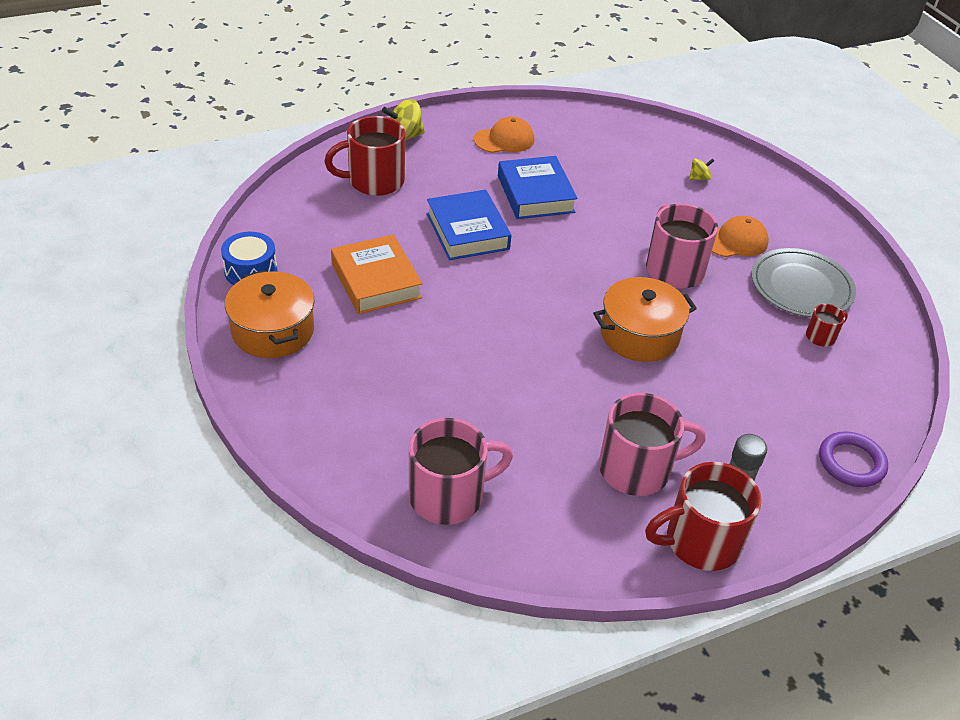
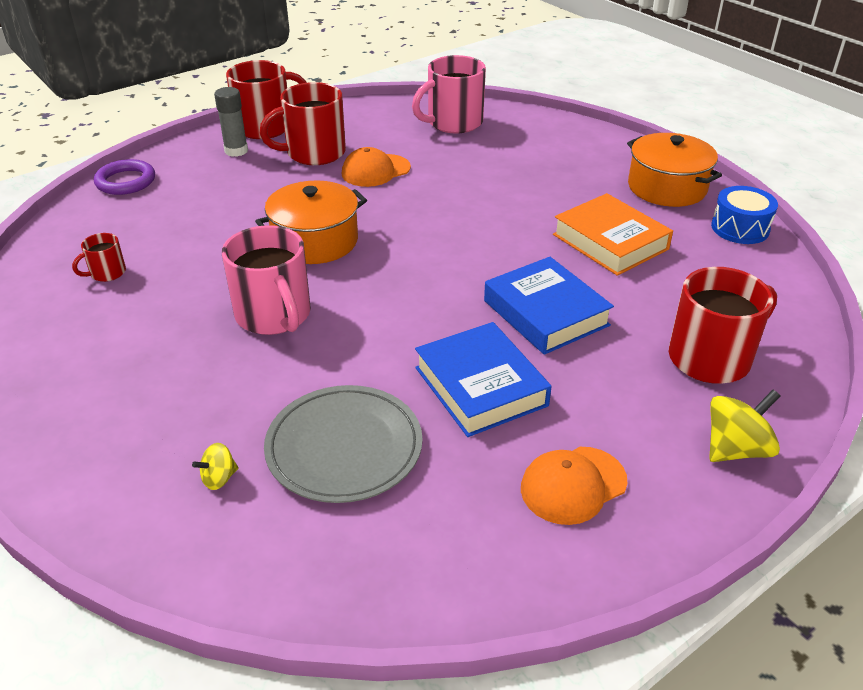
camera: 170 degrees right, 5 degrees down
pink mug [599,393,706,496] -> red mug [259,82,346,165]
orange cap [712,216,769,257] -> orange cap moved to [342,147,411,187]
grey plate [751,248,856,317] -> grey plate moved to [264,385,423,503]

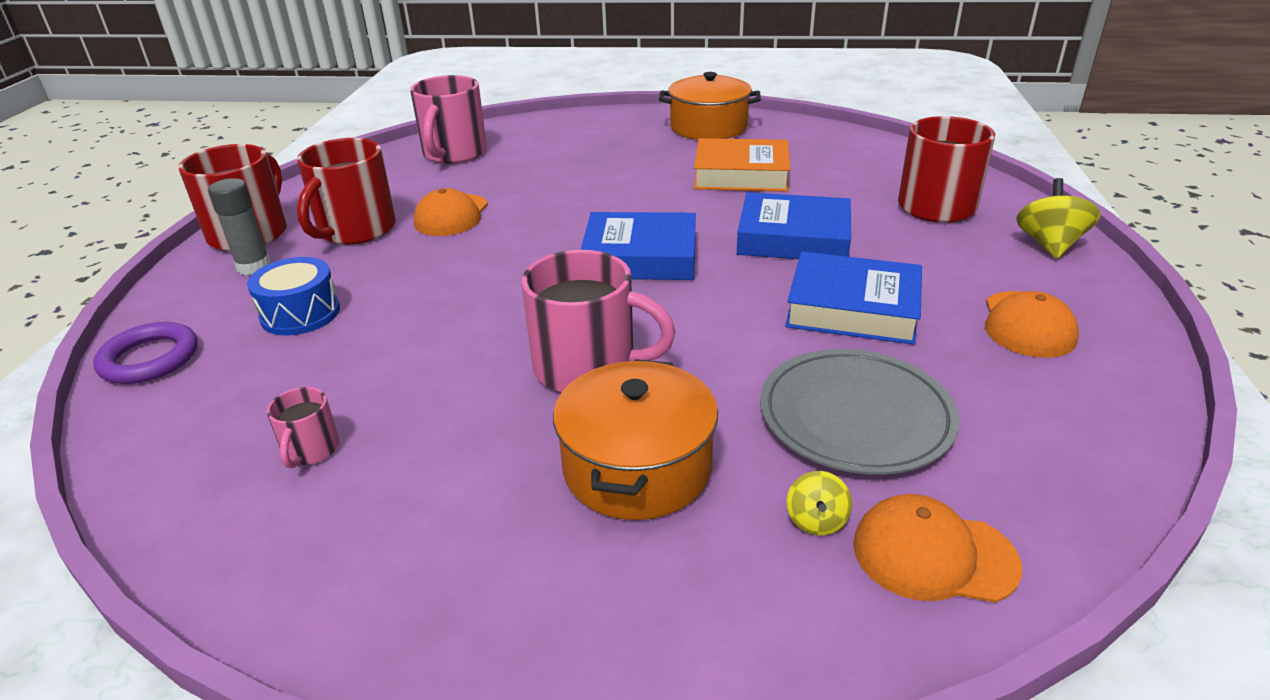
camera: 45 degrees left, 5 degrees down
red mug [72,233,126,282] -> pink mug [267,387,339,468]
orange pot [255,180,367,264] -> orange pot moved to [553,359,718,520]
blue drum [711,186,778,244] -> blue drum moved to [247,257,340,335]
none -> blue book [581,212,696,280]
none -> orange cap [853,494,1022,603]

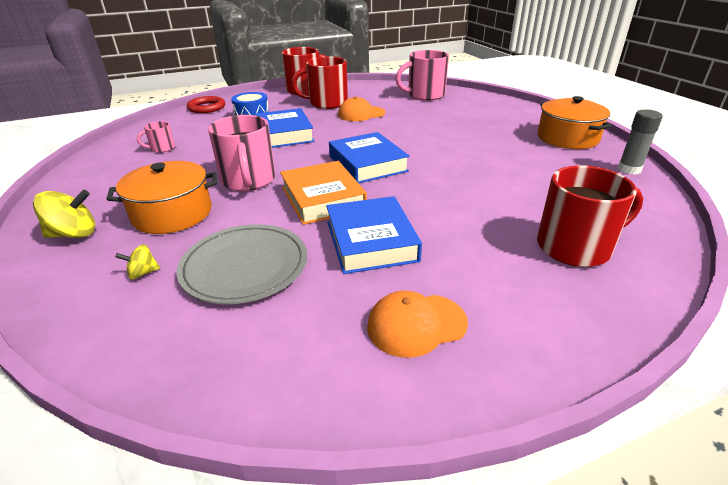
camera: 60 degrees right, 0 degrees up
purple ring [93,322,198,384] -> red ring [187,96,225,113]
grey glue stick [208,178,271,275] -> grey glue stick moved to [618,109,663,175]
orange book [694,138,791,192] -> orange book moved to [280,161,367,225]
blue book [737,192,851,259] -> blue book moved to [254,108,314,148]
orange cap [853,494,1022,603] -> none
yellow spinning top [1016,178,1101,259] -> yellow spinning top moved to [33,190,95,238]

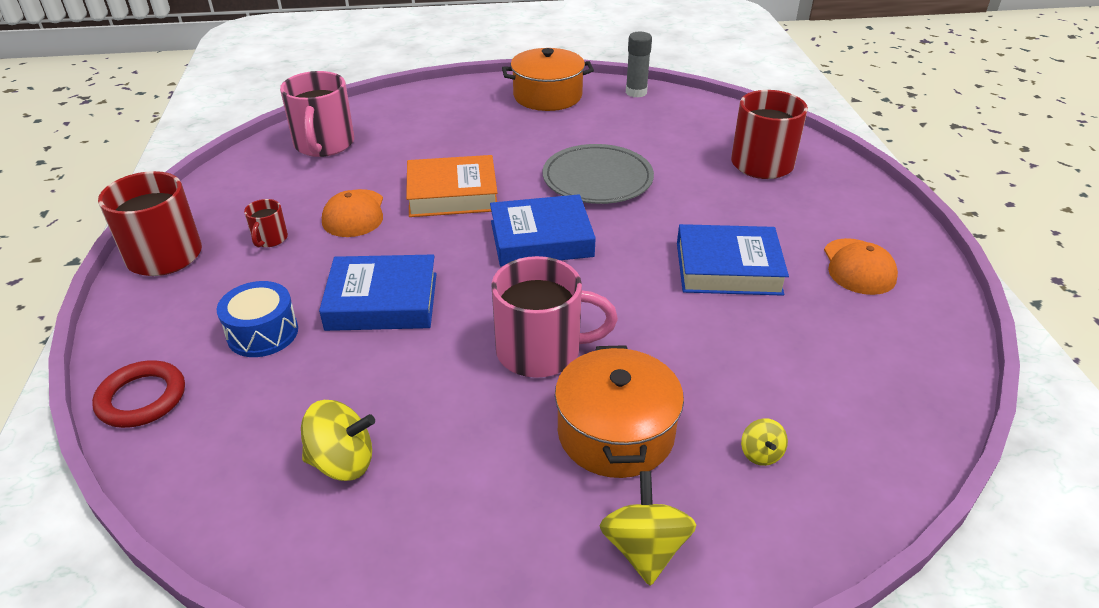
camera: 75 degrees left, 5 degrees up
pink mug [137,121,175,153] -> yellow spinning top [301,400,375,481]
grey plate [177,224,307,304] -> grey plate moved to [543,144,654,204]
orange book [280,161,367,225] -> orange book moved to [406,155,497,217]
red mug [291,56,348,109] -> red mug [244,199,288,247], size x0.48

